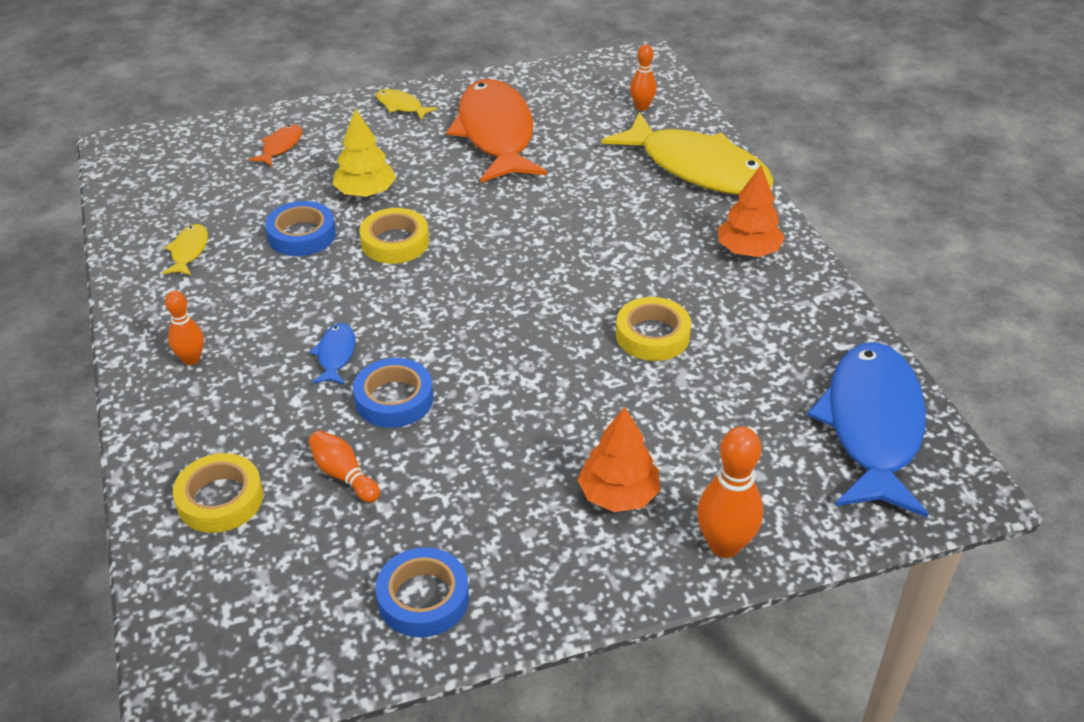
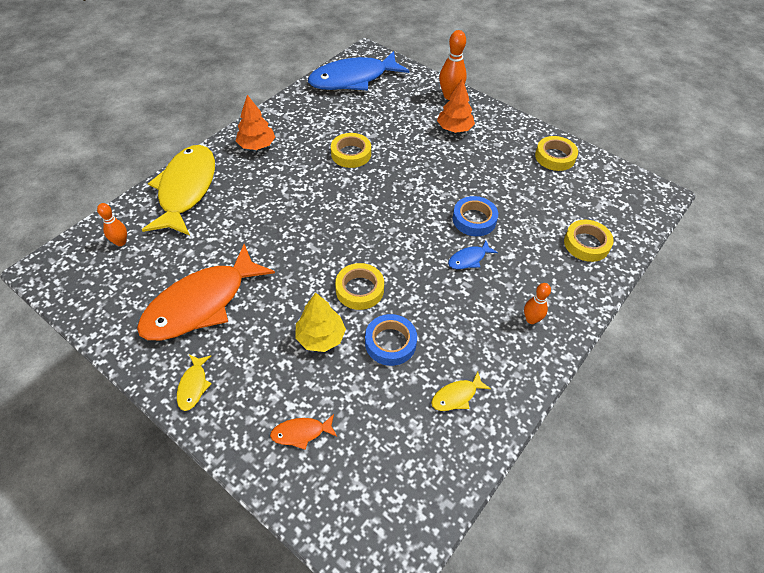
camera: 125 degrees left, 10 degrees up
orange bowling pin [308,430,380,503] -> none
blue tape [376,547,469,637] -> yellow tape [535,136,578,171]

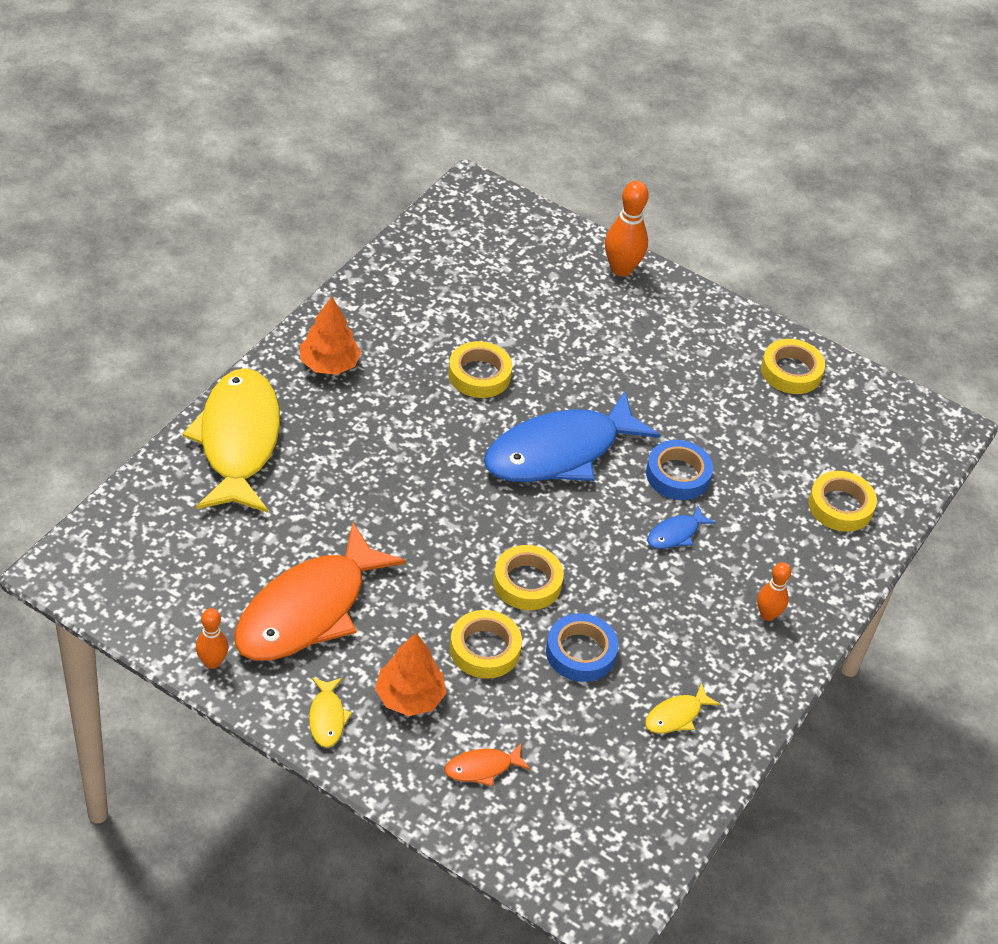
camera: 10 degrees left, 5 degrees down
orange bowling pin [97,203,127,246] -> orange bowling pin moved to [196,608,228,669]
yellow tree [295,293,346,352] -> yellow tape [450,610,522,679]
blue fish [308,51,410,91] -> blue fish moved to [484,391,660,482]
orange tree [437,79,475,133] -> orange tree moved to [375,633,446,716]

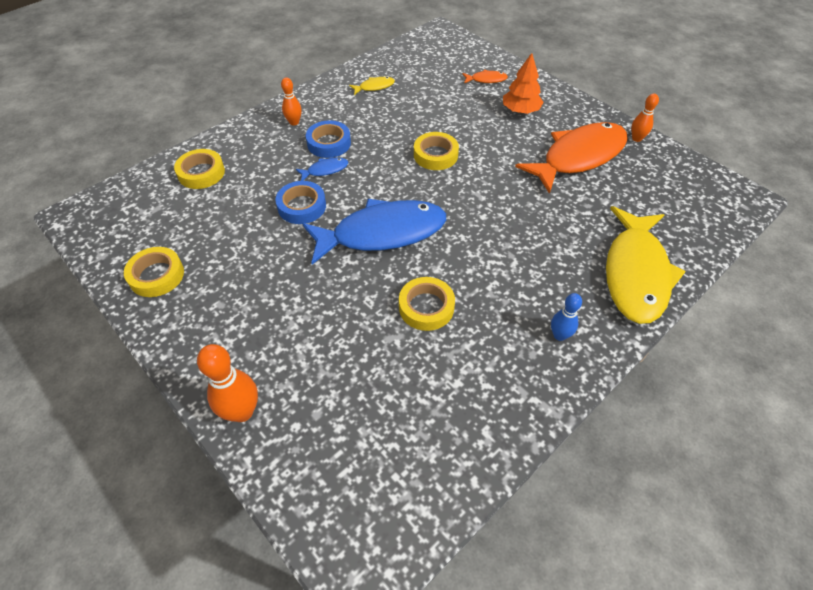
camera: 160 degrees left, 5 degrees up
orange tree [300,296,361,375] -> blue bowling pin [551,293,582,341]
yellow fish [309,678,352,748] -> none
yellow tape [450,610,522,679] -> none
blue tape [546,613,618,682] -> blue tape moved to [306,120,351,158]

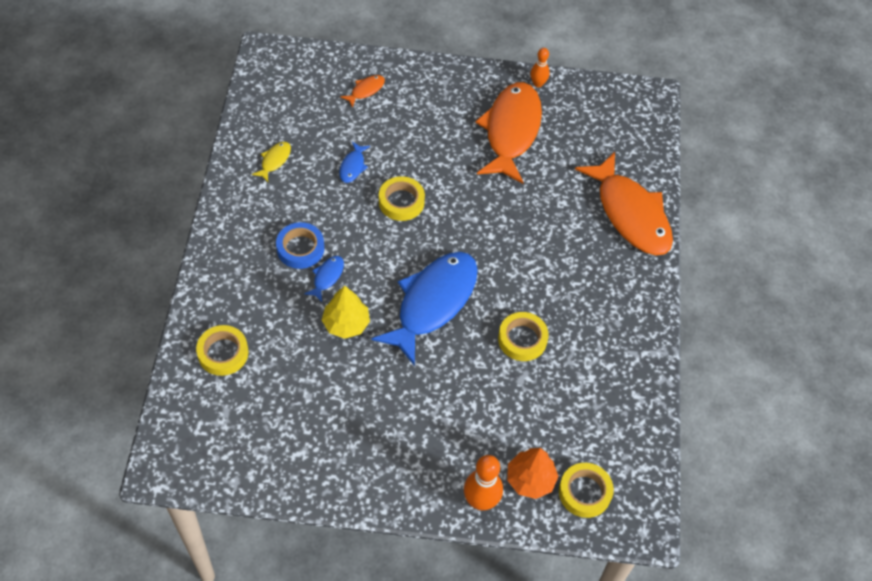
camera: 45 degrees left, 5 degrees up
yellow tape [124,247,184,297] -> yellow tape moved to [559,463,614,518]
blue tape [275,181,326,224] -> yellow tree [322,285,370,339]
orange bowling pin [281,77,302,126] -> none
orange tree [503,53,543,114] -> orange tree moved to [507,448,559,499]
blue bowling pin [551,293,582,341] -> none
yellow fish [606,206,686,324] -> orange fish [575,152,673,256]
none -> blue fish [339,142,370,183]

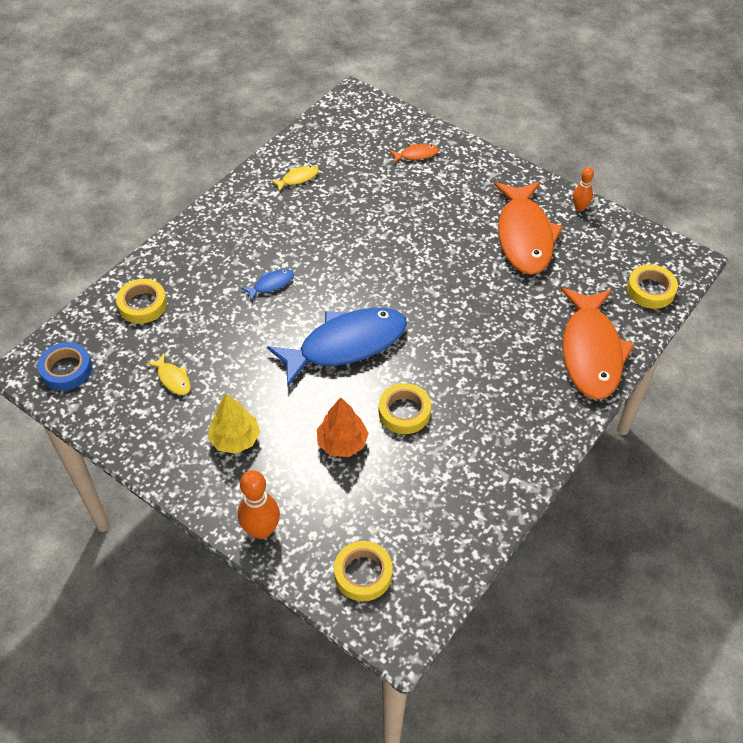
camera: 35 degrees right, 5 degrees down
blue tape [276,222,324,269] -> blue tape moved to [38,342,92,391]
yellow tree [322,285,370,339] -> yellow tree moved to [208,394,260,454]
blue fish [339,142,370,183] -> none
yellow tape [379,176,425,221] -> yellow tape moved to [627,265,678,309]
orange fish [475,82,542,184] -> orange fish turned 135 degrees clockwise [494,182,563,275]
orange tree [507,448,559,499] -> orange tree moved to [317,397,369,457]
none -> yellow fish [146,353,191,395]

